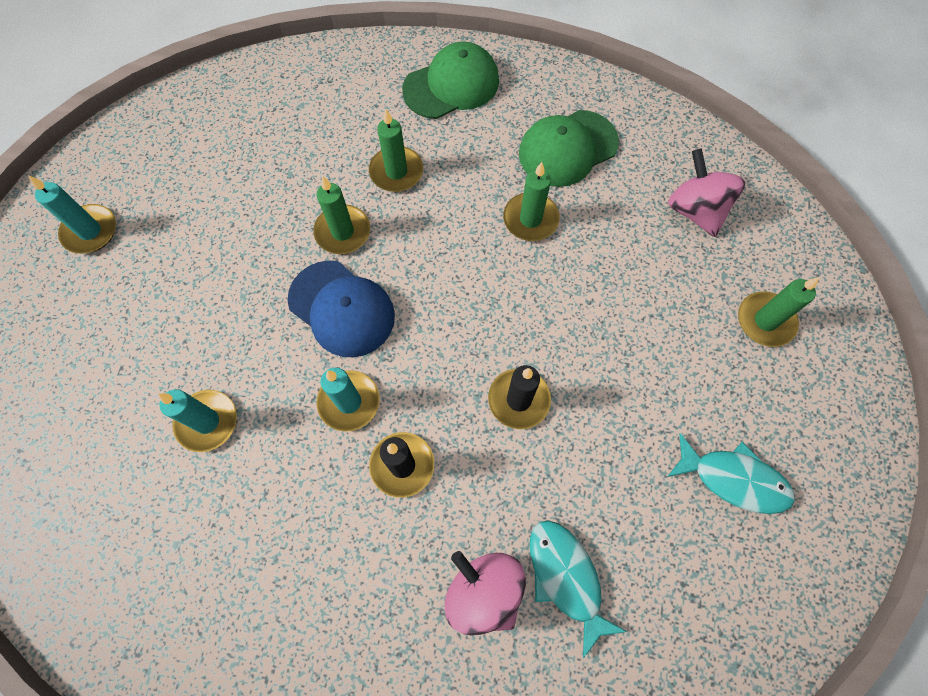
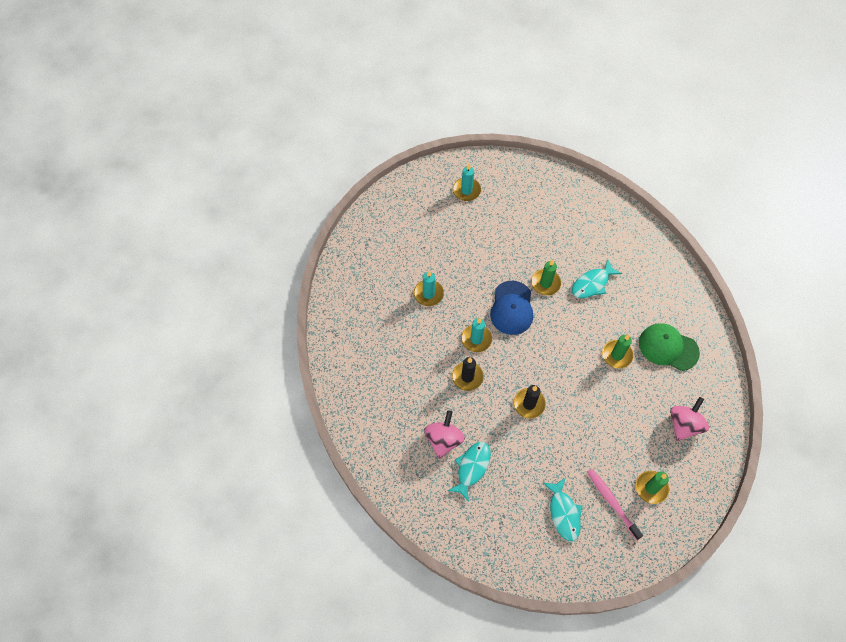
camera: 55 degrees right, 5 degrees down
green candle [369,109,423,192] -> turquoise fish [572,259,622,298]
green cap [402,41,499,119] -> none
none -> pink toothbrush [587,469,643,540]

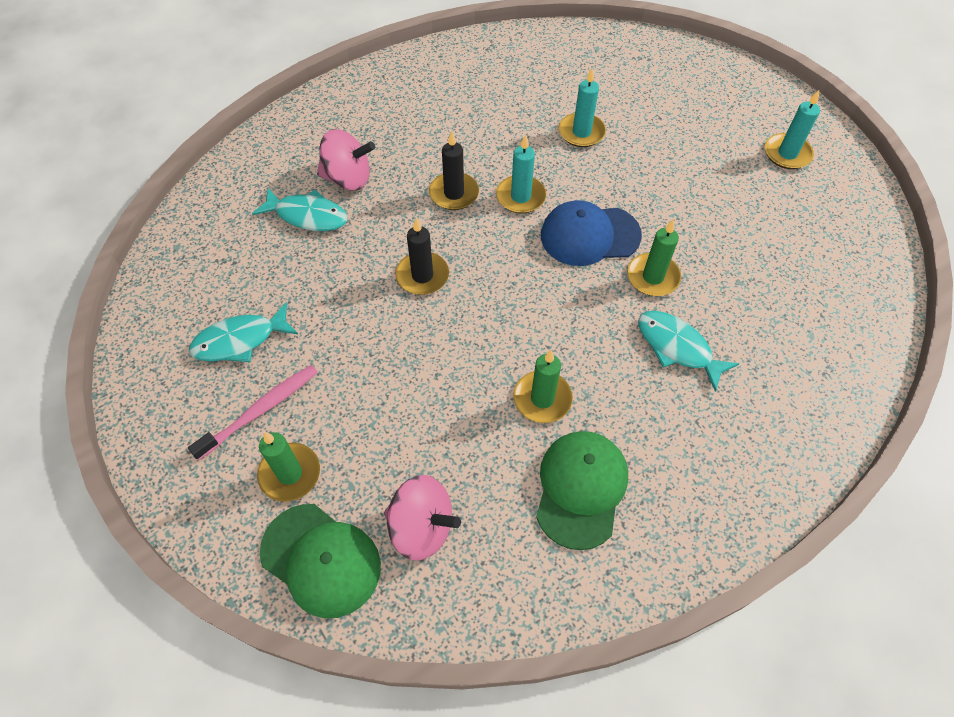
camera: 80 degrees right, 5 degrees down
none -> green cap [260,504,381,618]

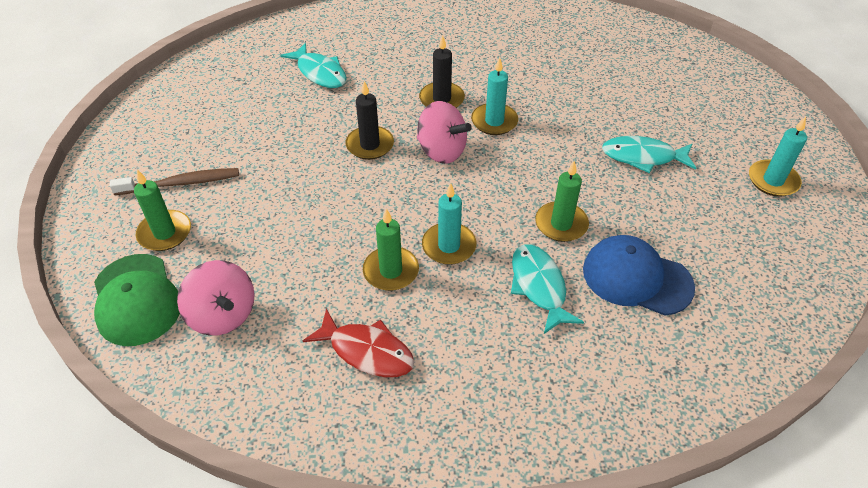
camera: 30 degrees right, 10 degrees down
pink toothbrush [188,365,318,460] -> brown toothbrush [110,168,239,195]
turquoise fish [189,302,298,362] -> turquoise fish moved to [602,136,696,173]
pink spinning top [317,129,375,191] -> pink spinning top moved to [417,101,472,164]
green cap [536,431,628,550] -> red fish [303,309,414,377]
blue cap [541,200,642,266] -> blue cap moved to [583,235,695,316]
turquoise candle [559,68,606,147] -> turquoise candle moved to [422,183,477,265]

